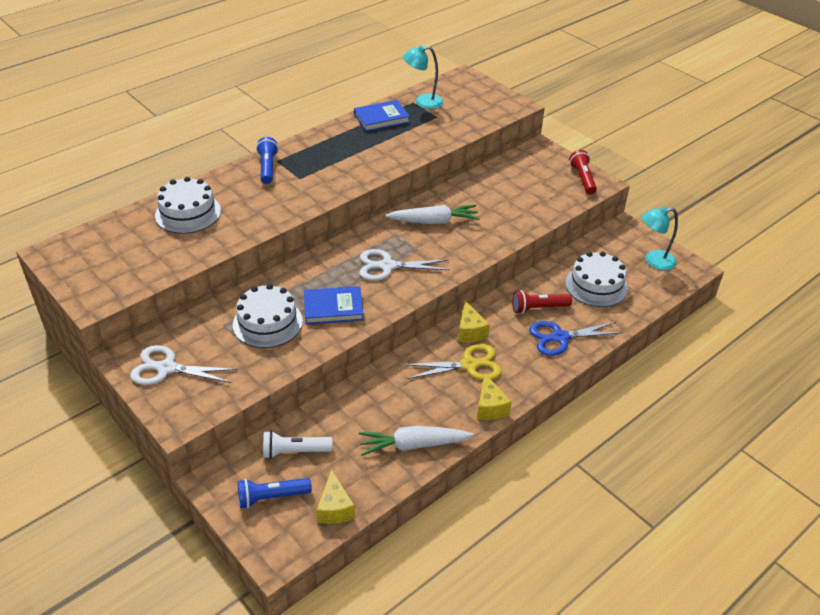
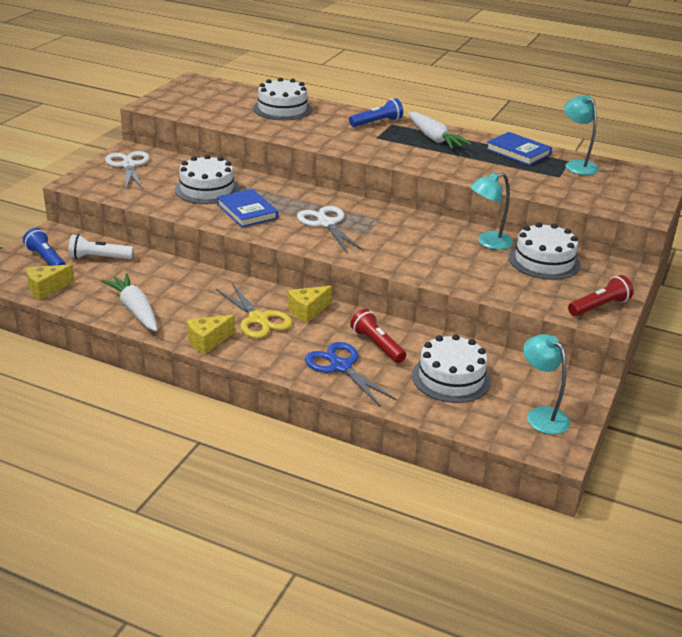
camera: 65 degrees right, 10 degrees down
white flashlight [263,431,333,459] -> white flashlight turned 60 degrees counterclockwise [68,234,134,259]
white carrot [385,205,480,224] -> white carrot moved to [408,112,472,149]
none -> turquoise lamp [470,172,513,250]
none -> white cake [509,222,581,280]

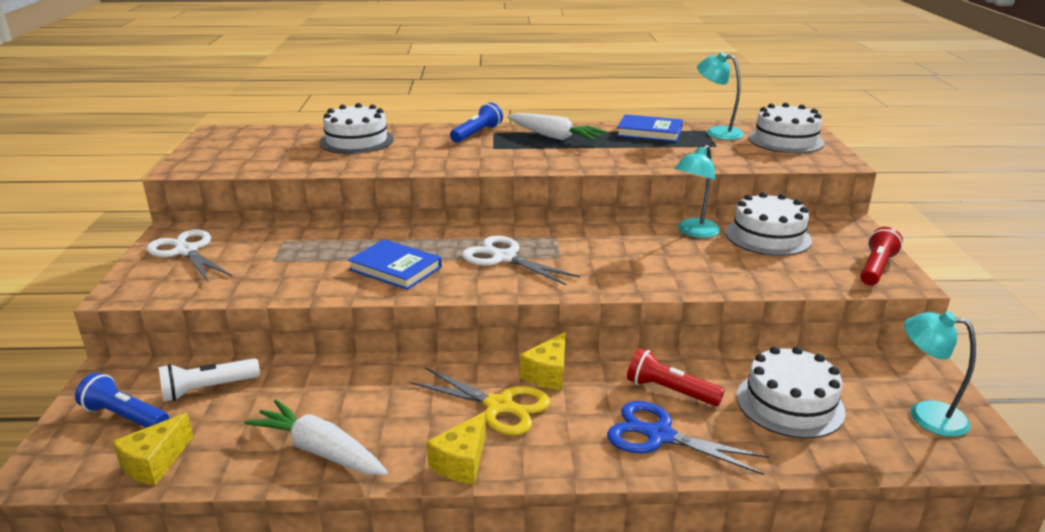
camera: 25 degrees left, 5 degrees down
white cake [175,155,239,204] -> white cake moved to [748,103,824,153]

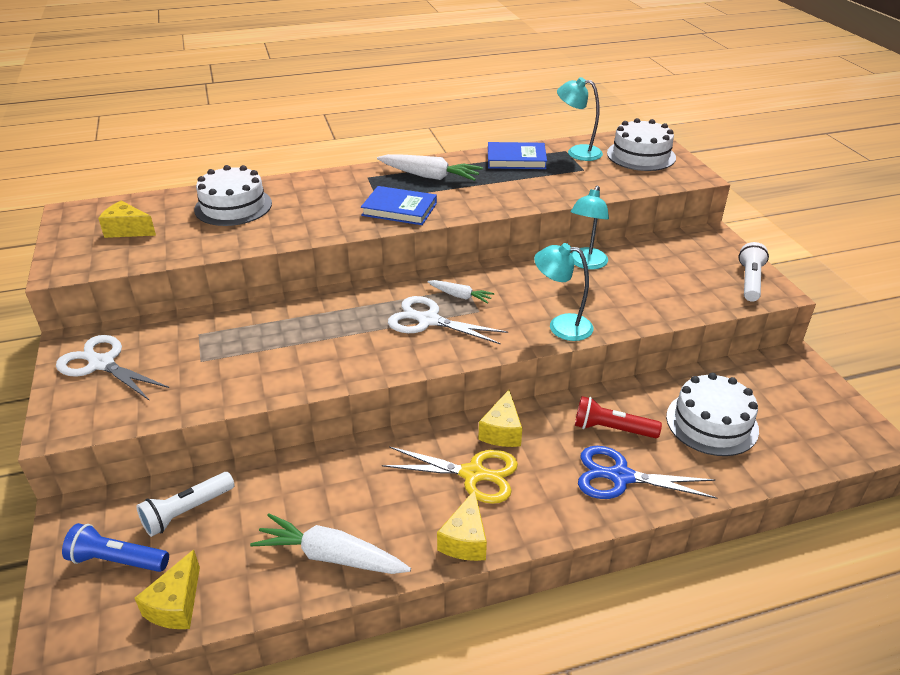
camera: 15 degrees left, 10 degrees up
blue book [348,239,442,290] -> blue book moved to [361,186,437,225]
blue flashlight [450,102,503,143] -> none
white cake [726,192,812,256] -> none
red flashlight [860,227,903,286] -> white flashlight [738,242,769,302]
turquoise lamp [904,311,976,437] -> turquoise lamp moved to [534,243,593,341]
none -> yellow cheese [98,201,156,238]
none -> white carrot [427,280,494,304]

